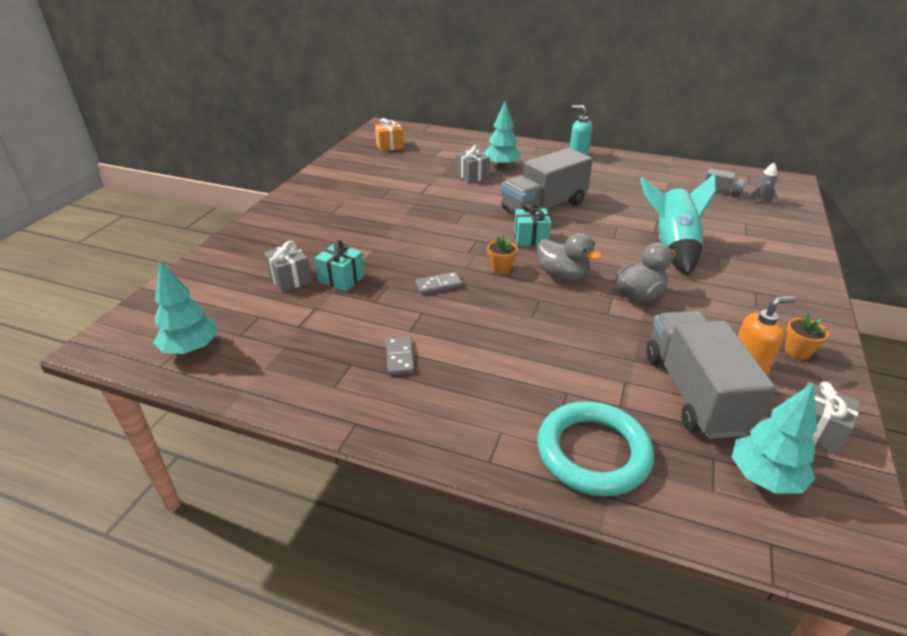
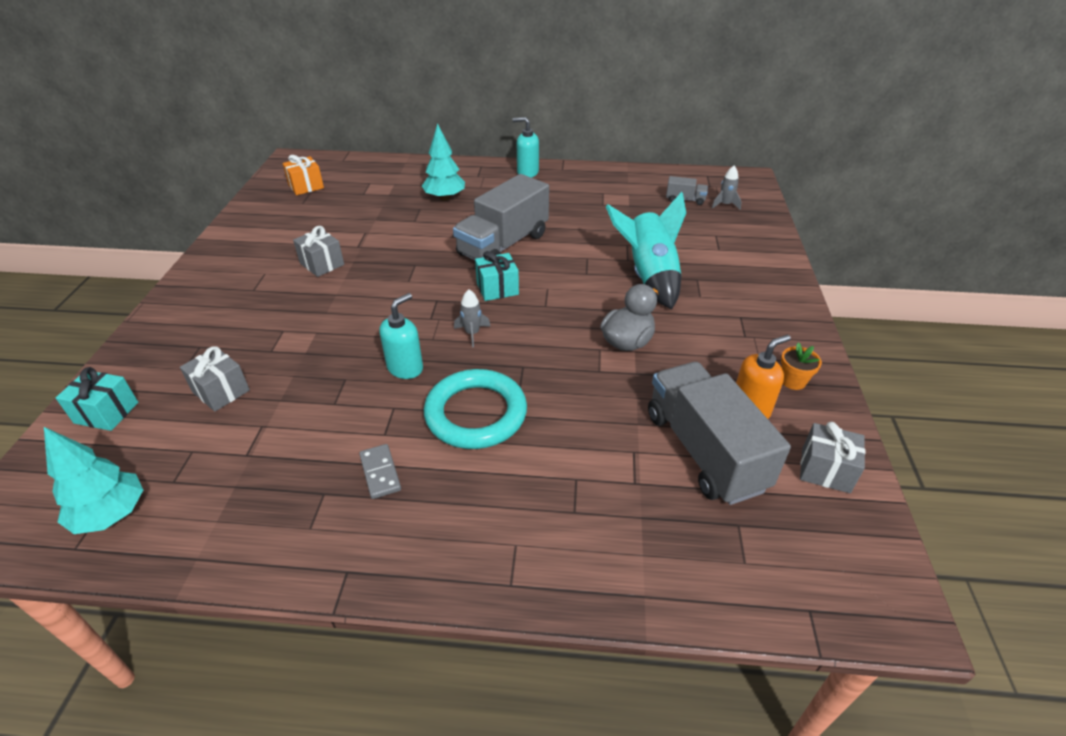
camera: 15 degrees left, 5 degrees up
turquoise gift [315,240,365,291] -> turquoise gift moved to [56,367,138,431]
grey domino [415,272,462,295] -> turquoise soap dispenser [379,293,423,379]
grey gift [456,145,490,183] -> grey gift moved to [293,226,344,277]
orange flower pot [487,235,518,274] -> grey rocket [454,289,491,347]
grey duck [537,233,602,281] -> none
turquoise ring [537,401,654,497] -> turquoise ring moved to [424,369,527,449]
turquoise tree [732,383,817,493] -> none

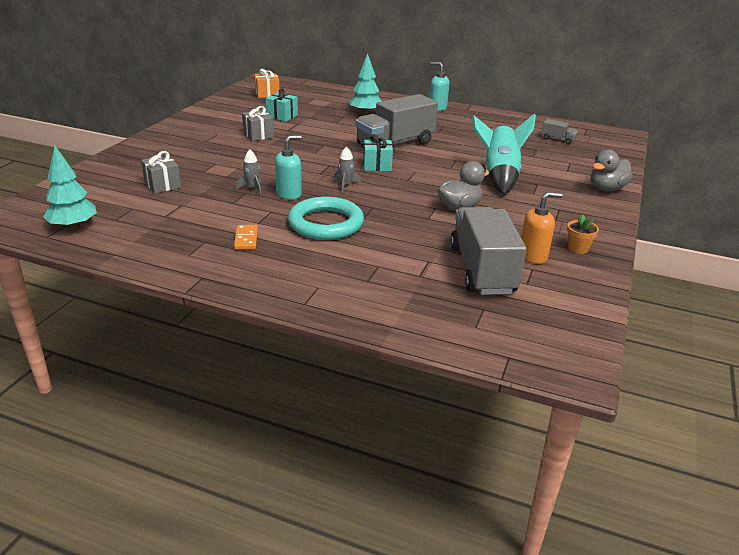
camera: 15 degrees right, 10 degrees down
turquoise gift [56,367,138,431] -> turquoise gift moved to [266,88,298,122]
grey domino [359,444,401,499] -> orange domino [234,225,258,250]
grey rocket [712,166,742,210] -> grey rocket moved to [236,149,261,195]
grey gift [800,422,866,493] -> none
none -> grey duck [590,150,633,191]

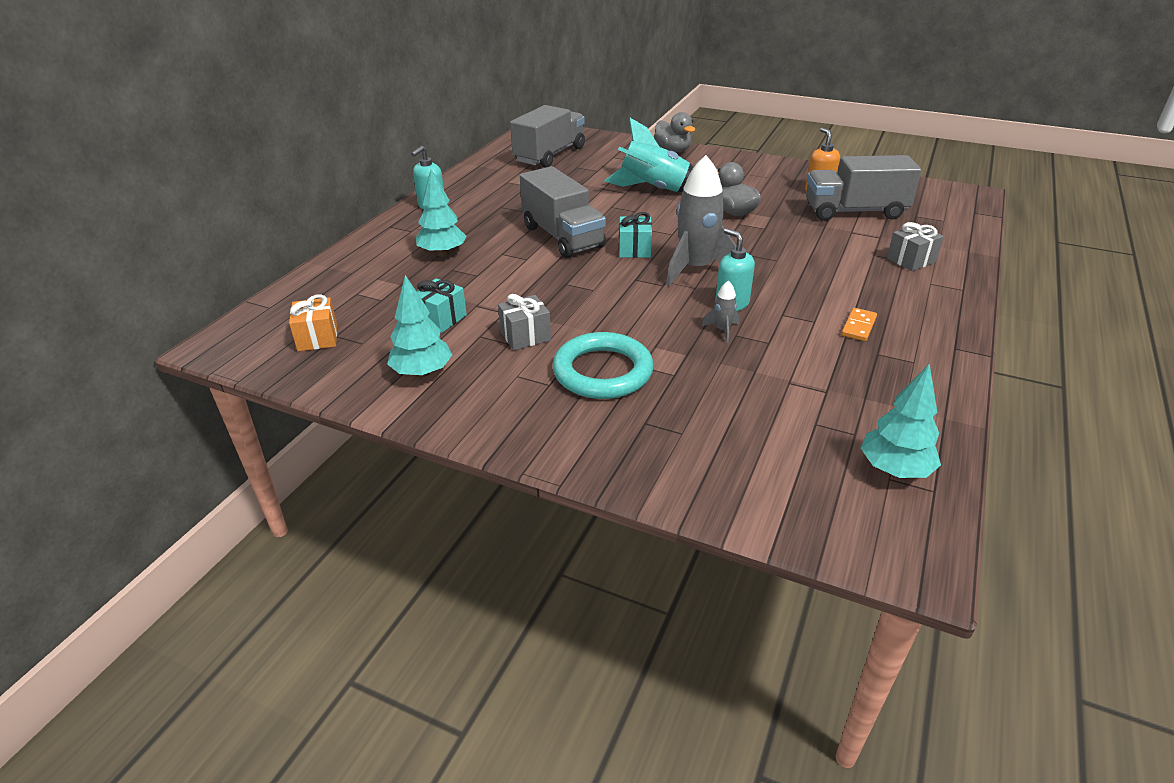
camera: 85 degrees left, 5 degrees up
grey gift [141,151,181,193] -> grey gift moved to [887,222,944,271]
orange domino [234,225,258,250] -> orange domino turned 60 degrees counterclockwise [841,308,877,341]
turquoise ring [288,197,364,240] -> turquoise ring moved to [553,332,654,399]
grey rocket [334,146,361,192] -> grey rocket [666,155,736,286], size x2.32
grey truck [541,119,578,144] -> grey truck [510,105,585,168], size x2.34
orange flower pot [567,215,599,254] -> none
none -> turquoise tree [387,275,452,378]

